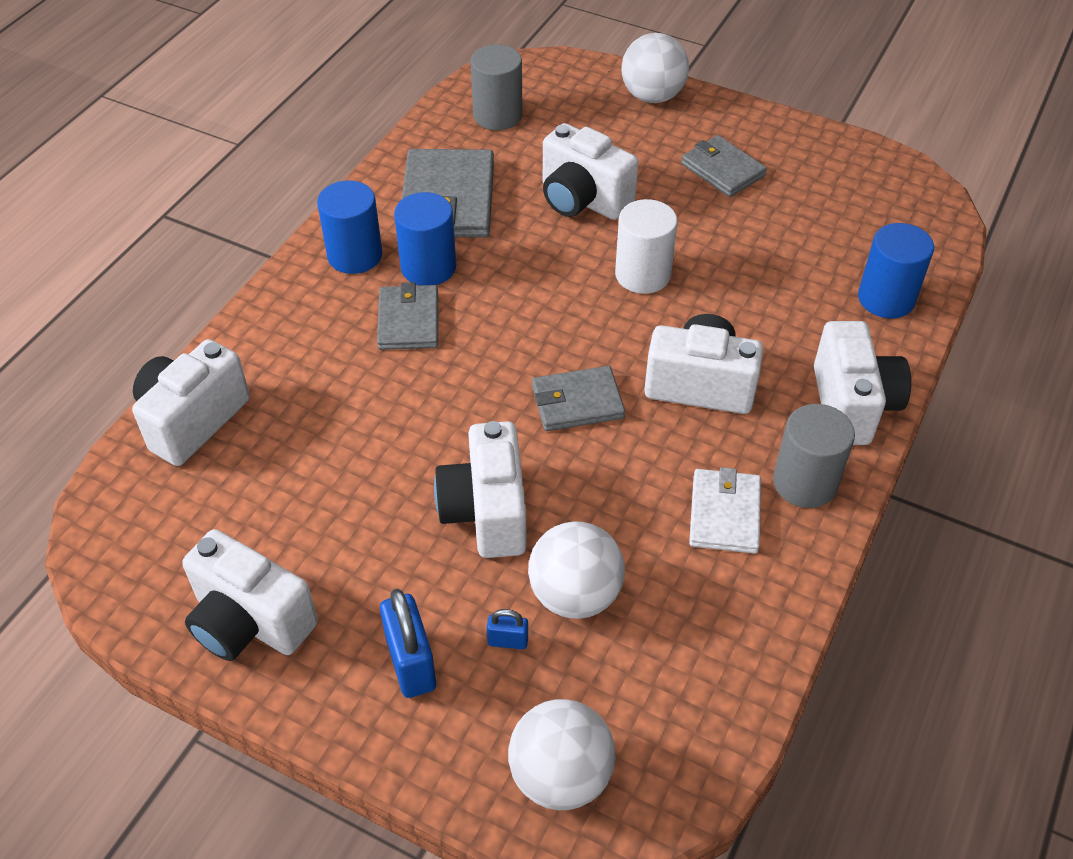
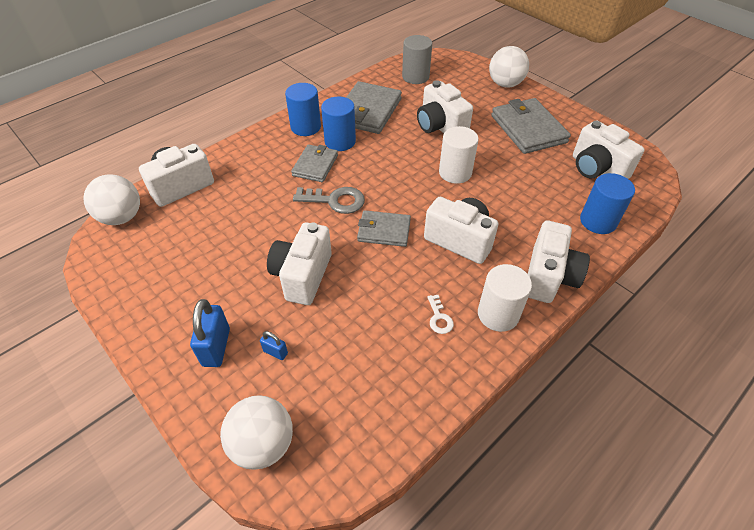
camera: 20 degrees right, 0 degrees up
white camera [182,529,318,661] -> white camera moved to [573,120,645,179]
white ball [528,521,625,619] -> white ball moved to [83,175,140,225]
grey wallet [681,135,767,197] -> grey wallet [491,98,571,154], size x1.63
white wallet [689,467,761,554] -> white key [427,295,454,334]
grey cylinder [773,404,855,508] -> white cylinder [478,264,532,332]
none -> grey key [293,187,365,214]

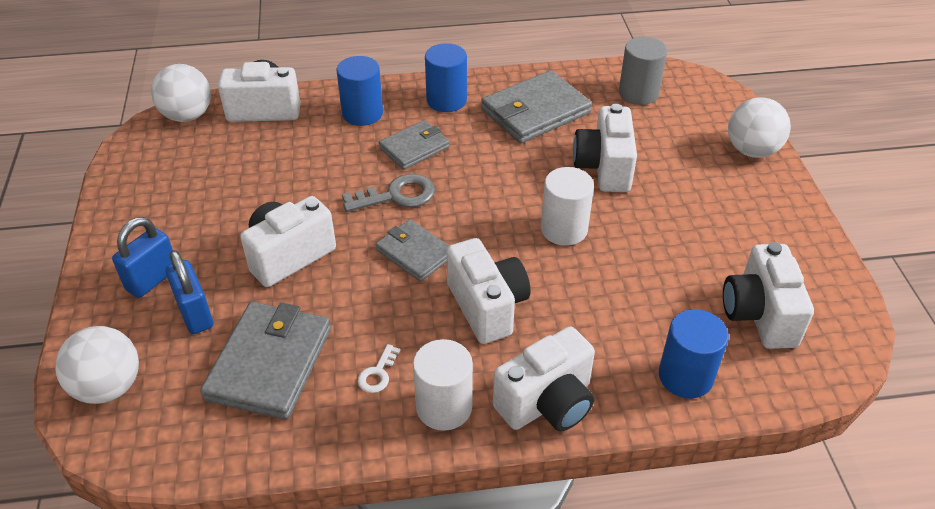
camera: 35 degrees right, 5 degrees down
blue padlock [260,331,288,360] -> blue padlock [166,250,213,334], size x1.93
grey key [293,187,365,214] -> grey key turned 60 degrees counterclockwise [342,174,435,212]
blue cylinder [321,97,356,151] -> blue cylinder moved to [336,56,383,126]
grey wallet [491,98,571,154] -> grey wallet moved to [200,302,331,420]

